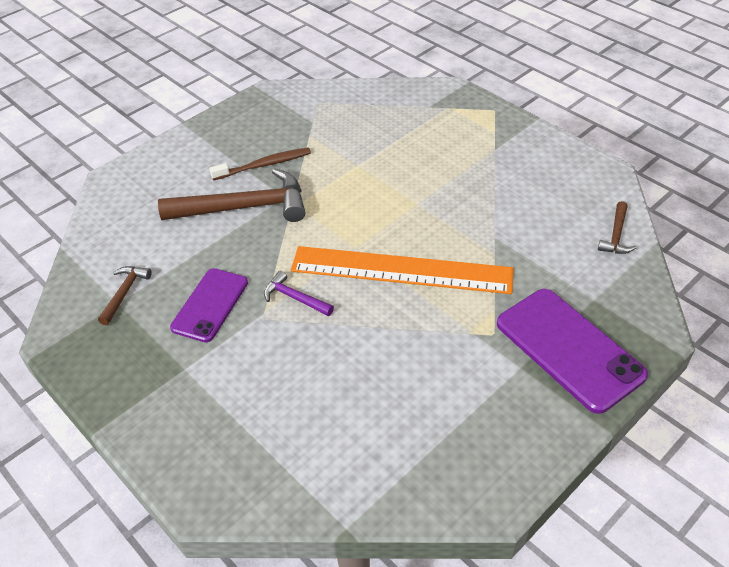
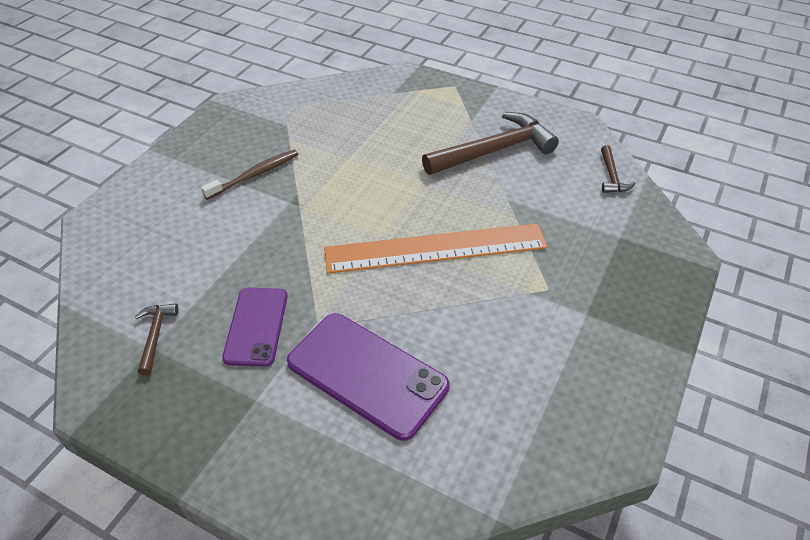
camera: 20 degrees left, 0 degrees up
brown hammer [158,168,305,222] -> brown hammer moved to [422,112,559,175]
purple hammer [264,271,334,316] -> none
purple phone [497,289,648,414] -> purple phone moved to [287,313,450,441]

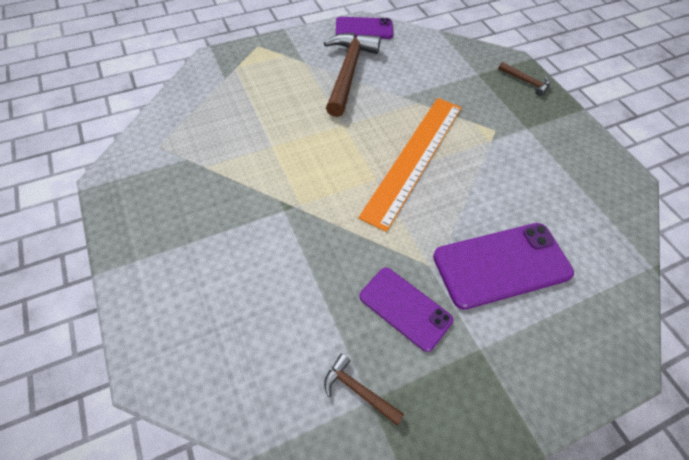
camera: 55 degrees left, 10 degrees up
brown toothbrush [201,150,299,200] -> none
brown hammer [601,145,636,193] -> brown hammer moved to [498,62,550,96]
none -> purple phone [336,17,393,39]

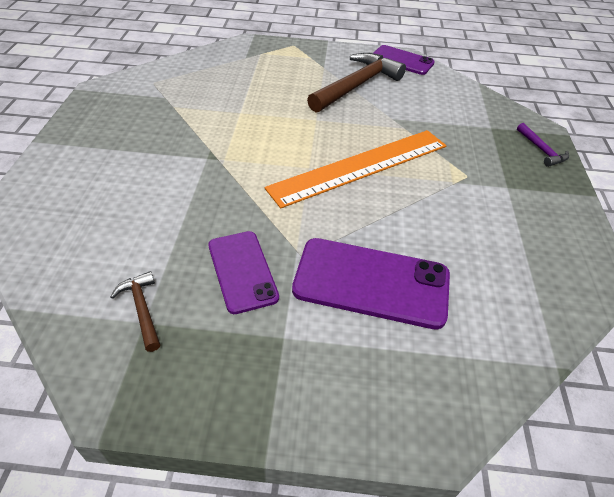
camera: 30 degrees right, 10 degrees down
brown hammer [498,62,550,96] -> purple hammer [517,123,569,167]

